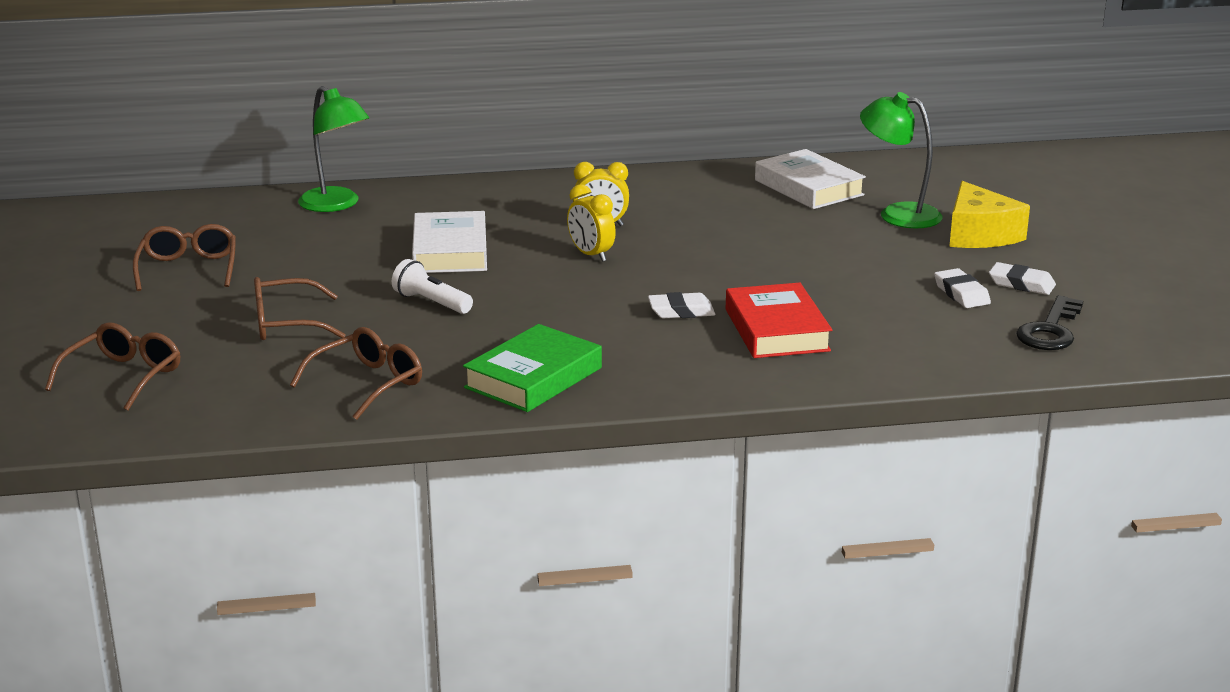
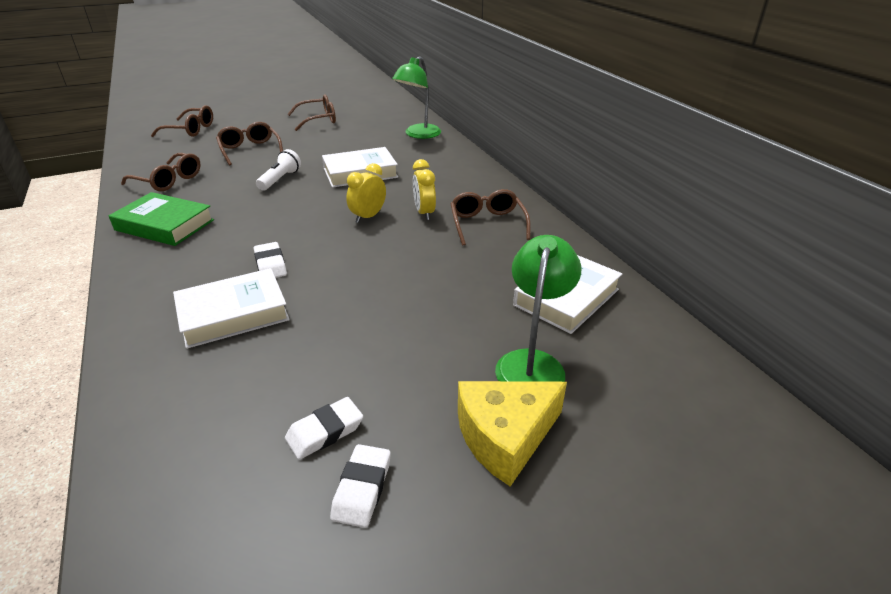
camera: 75 degrees right, 10 degrees up
red book [726,283,832,358] -> white book [173,268,290,349]
black key [1016,295,1083,350] -> none
none -> brown glasses [450,189,531,245]

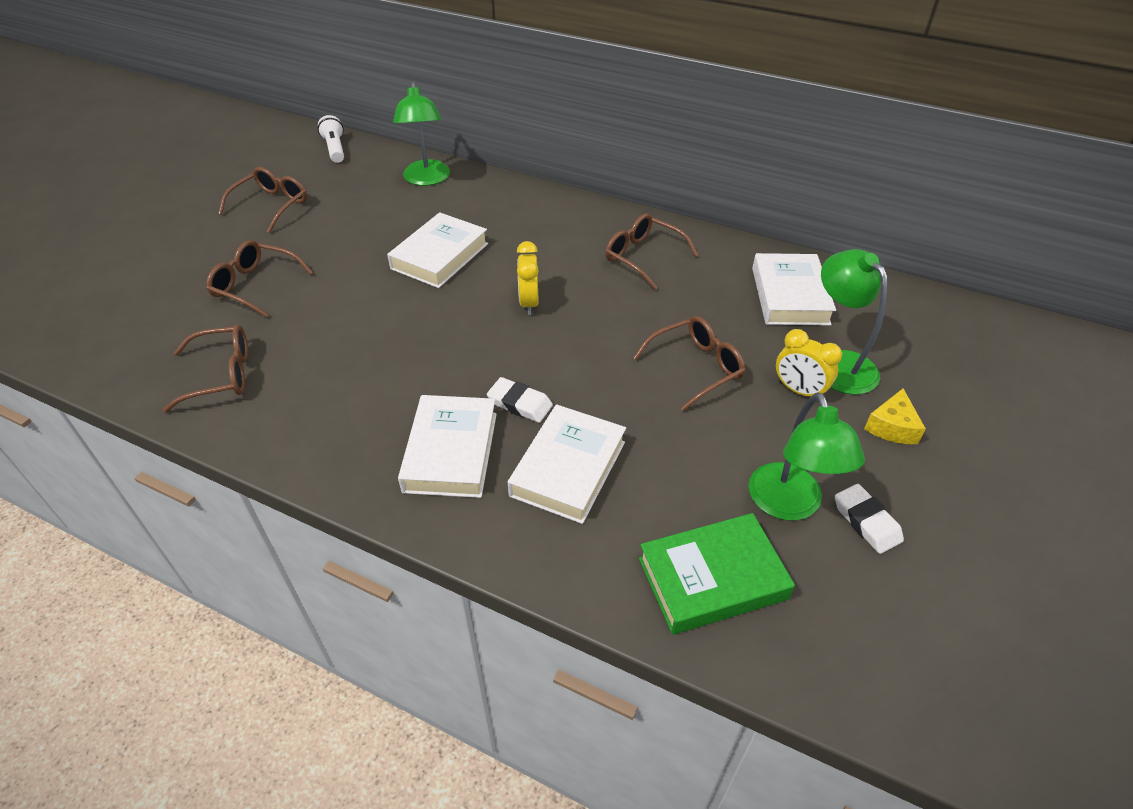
camera: 40 degrees left, 10 degrees up
green book [109,192,214,246] -> green book moved to [639,513,795,635]
brown glasses [151,105,213,137] -> brown glasses moved to [633,316,745,411]
white flashlight [256,149,301,191] -> white flashlight moved to [318,115,344,163]
white eraser [285,397,363,460] -> green lamp [749,392,865,521]
yellow clock [413,159,436,220] -> yellow clock moved to [776,329,842,396]
yellow cheese [458,381,567,487] -> yellow cheese [864,388,926,444], size x0.59
none -> white book [398,395,497,498]

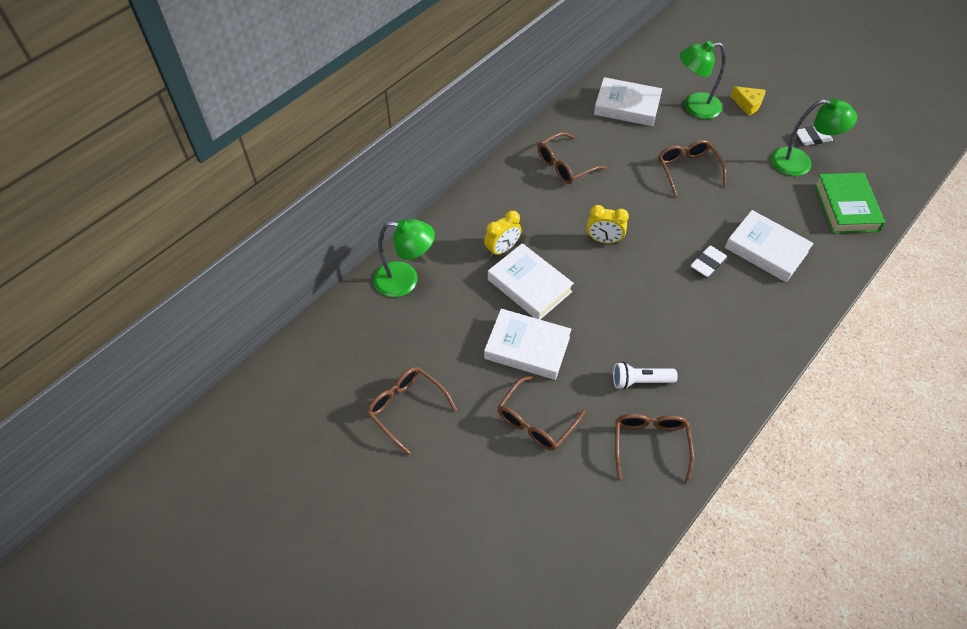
camera: 75 degrees left, 10 degrees up
white flashlight [318,115,344,163] -> white flashlight moved to [613,362,678,389]
white book [398,395,497,498] -> white book moved to [484,309,571,380]
yellow clock [776,329,842,396] -> yellow clock moved to [484,211,522,257]

